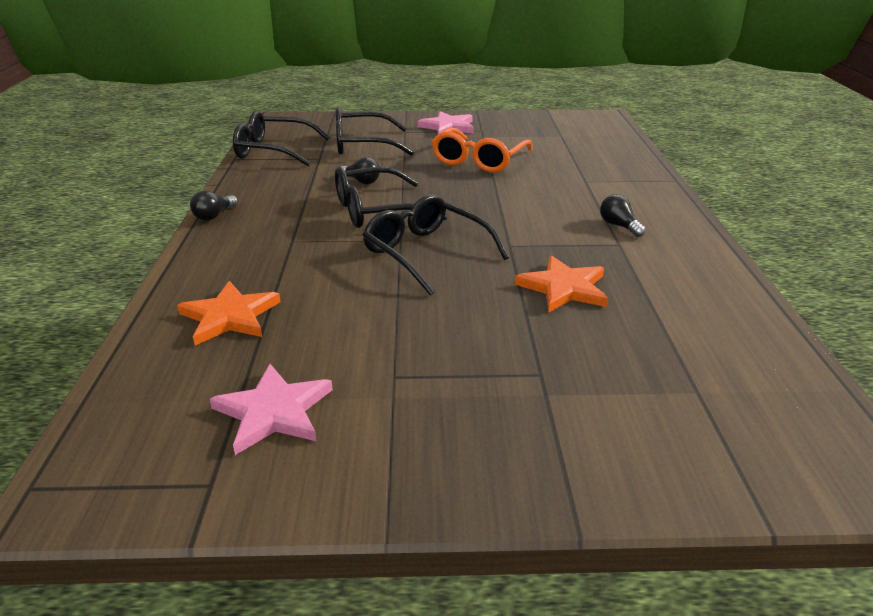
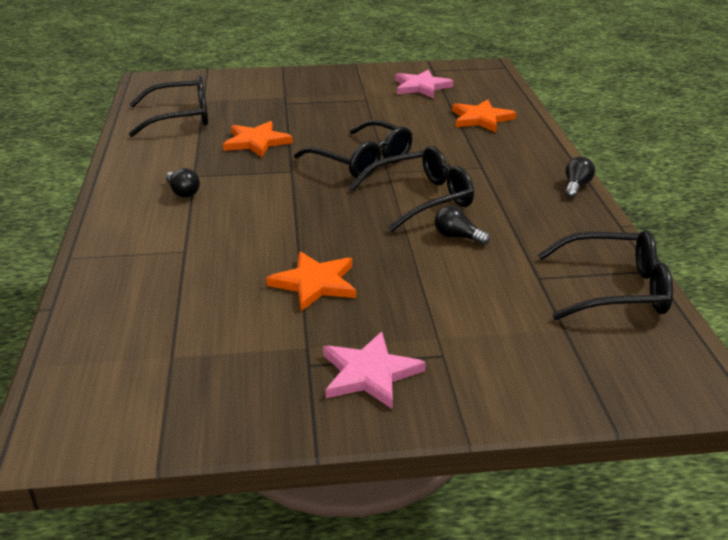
camera: 175 degrees right, 0 degrees up
black glasses [336,108,414,156] -> black glasses moved to [129,75,208,137]
orange glasses [432,127,533,173] -> orange star [266,251,356,311]

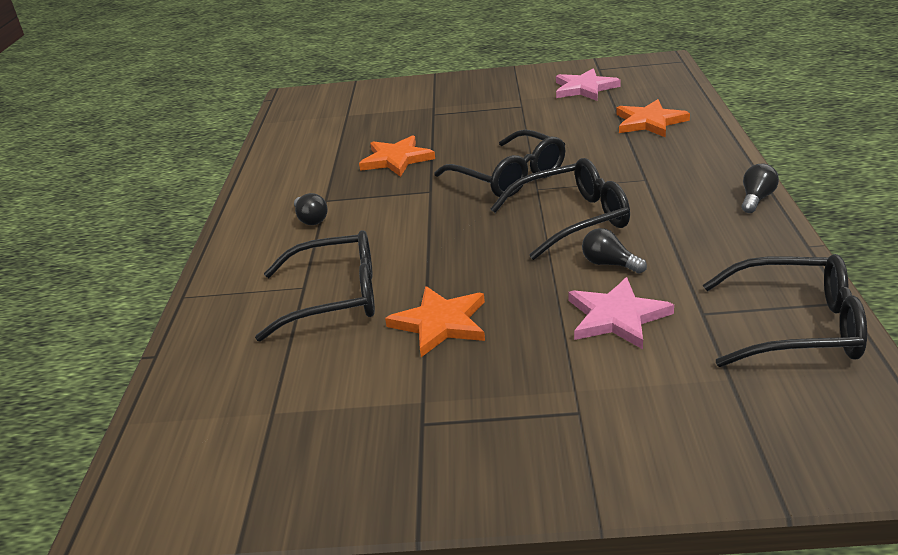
camera: 10 degrees right, 0 degrees up
black glasses [129,75,208,137] -> black glasses moved to [255,230,375,342]
pink star [323,332,426,409] -> pink star moved to [568,277,674,349]

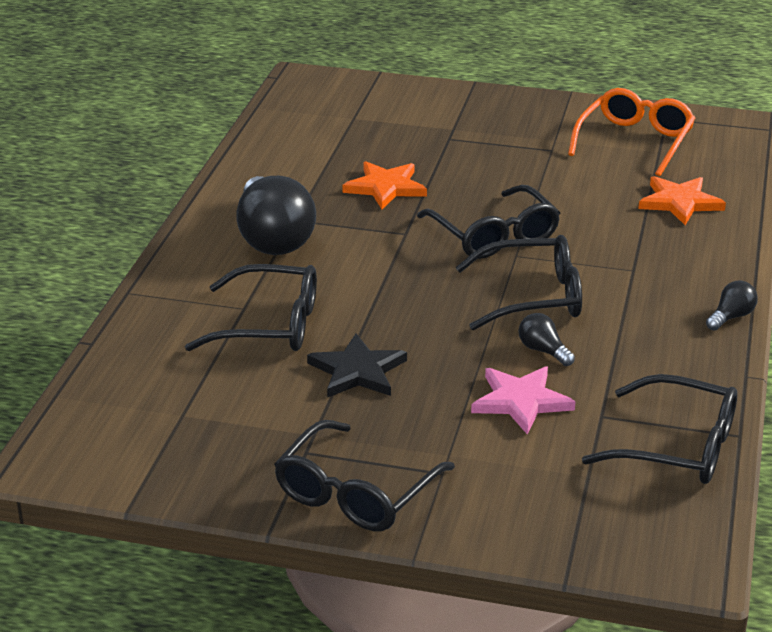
camera: 10 degrees right, 0 degrees up
black light bulb [294,193,328,225] -> black light bulb [236,176,316,255], size x2.33
orange star [385,286,485,357] -> black star [307,334,407,398]
pink star [556,69,621,101] -> orange glasses [568,88,695,177]
none -> black glasses [274,420,455,531]

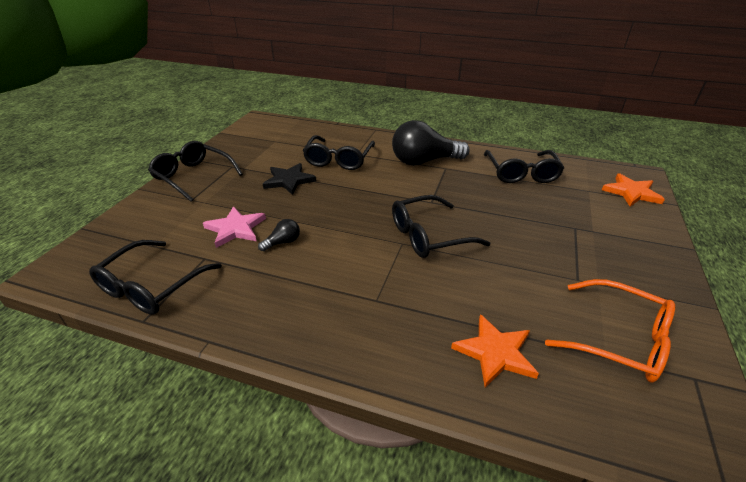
camera: 95 degrees right, 5 degrees up
orange star [342,161,427,209] -> orange star moved to [602,173,665,207]
black glasses [455,235,582,330] -> black glasses moved to [484,150,564,183]
black light bulb [706,281,758,331] -> none

